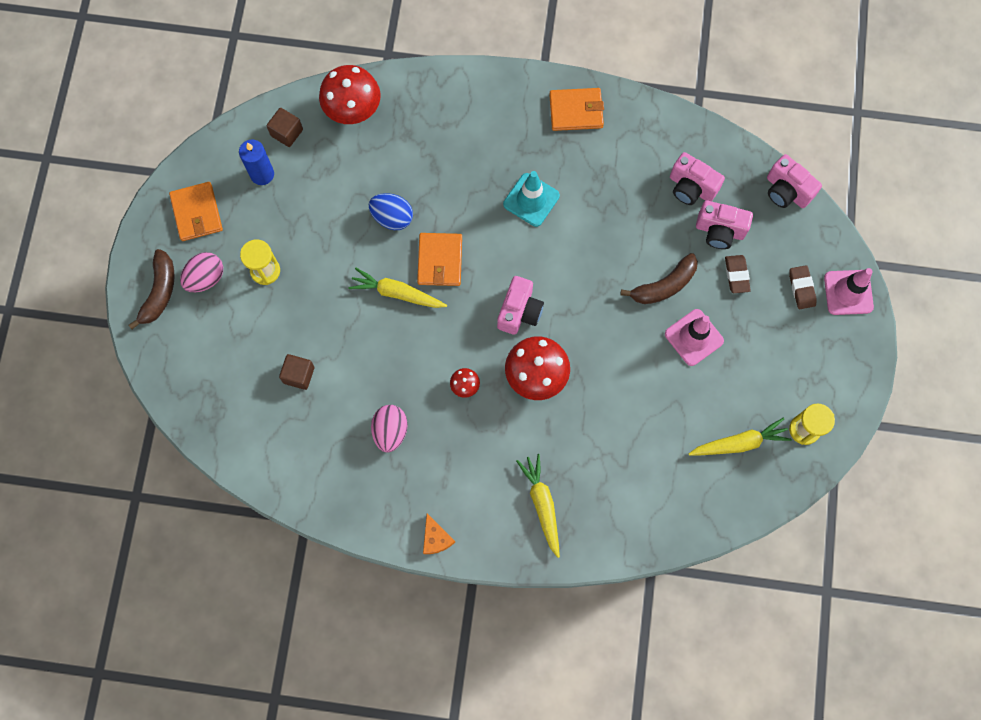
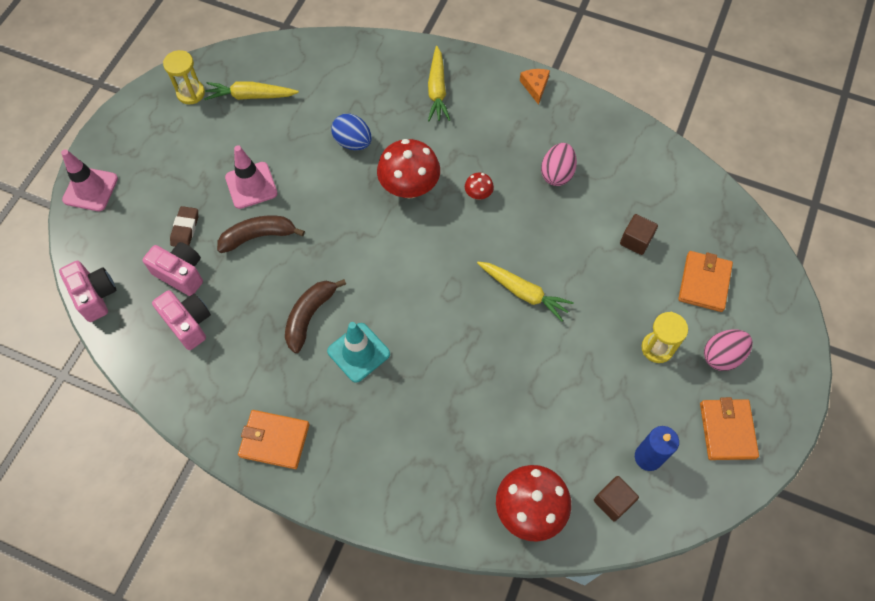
camera: 165 degrees left, 10 degrees down
brown banana [128,249,175,329] -> brown banana moved to [285,279,346,353]
blue egg [369,193,413,230] -> blue egg moved to [331,114,372,150]
orange wallet [417,233,462,286] -> orange wallet moved to [678,251,733,312]
pink camera [497,276,544,335] -> none
brown eraser [789,265,817,309] -> none

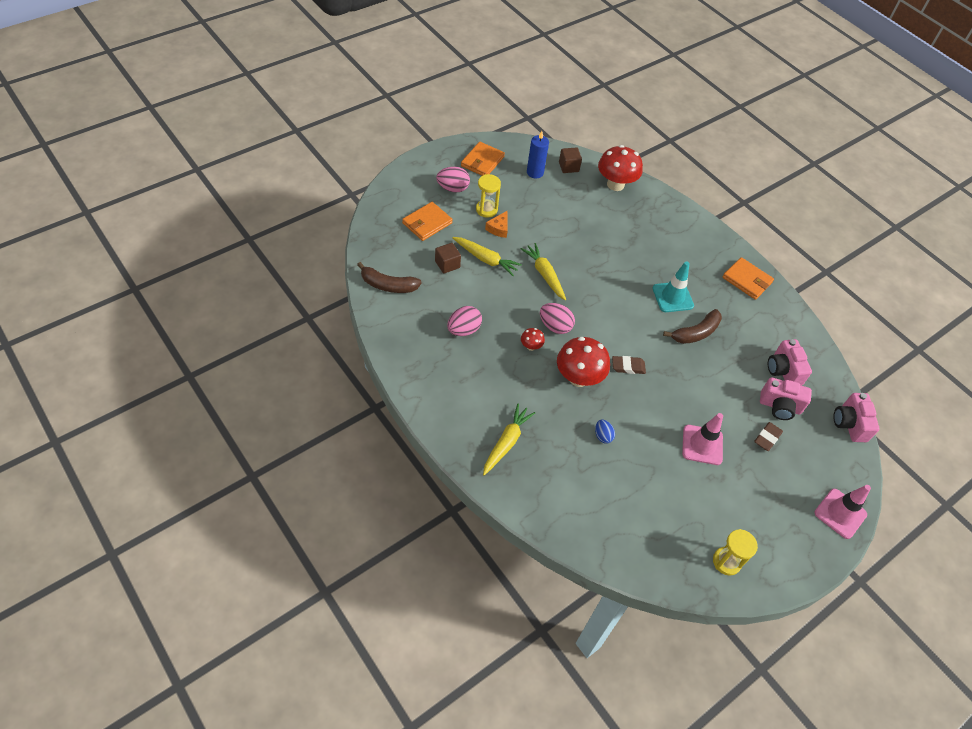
camera: 155 degrees left, 10 degrees down
pink camera [142,242,203,296] -> pink camera turned 45 degrees counterclockwise [760,377,812,420]
yellow carrot [204,81,299,100] -> yellow carrot moved to [452,237,522,276]
brown banana [217,216,305,253] -> brown banana moved to [357,262,422,293]
blue egg [331,114,372,150] -> blue egg [595,419,615,443], size x0.62
orange cheese [520,69,550,105] -> orange cheese moved to [485,211,508,238]
none -> pink egg [540,303,575,334]
none -> brown eraser [612,356,646,374]

